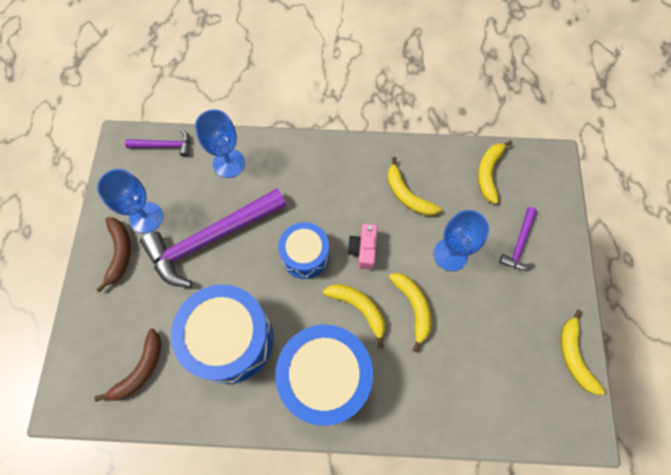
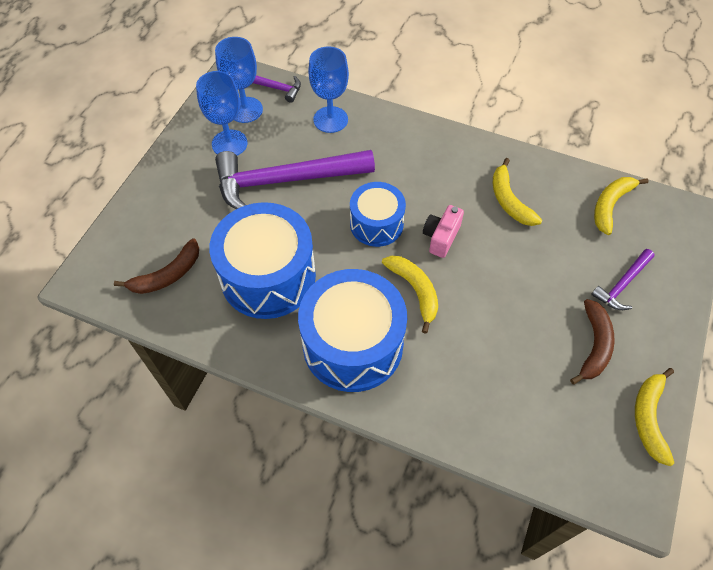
camera: 20 degrees right, 10 degrees down
brown banana [96,217,131,293] -> brown banana moved to [570,299,615,385]
yellow banana [389,273,431,352] -> none
blue goblet [434,210,489,271] -> blue goblet moved to [215,37,263,123]

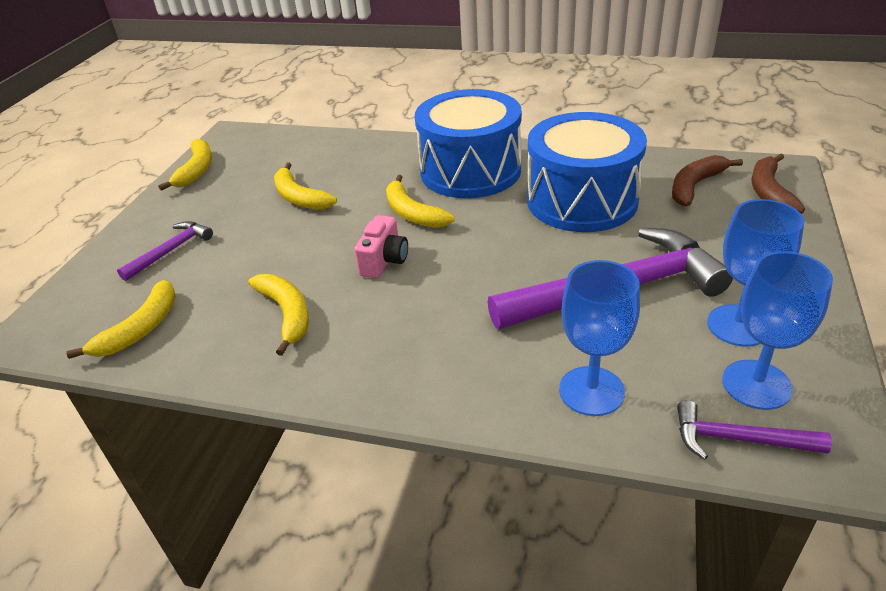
camera: 175 degrees right, 20 degrees down
blue drum [350,182,406,247] -> none
brown banana [570,299,615,385] -> brown banana moved to [752,153,805,214]
none -> yellow banana [274,162,337,210]

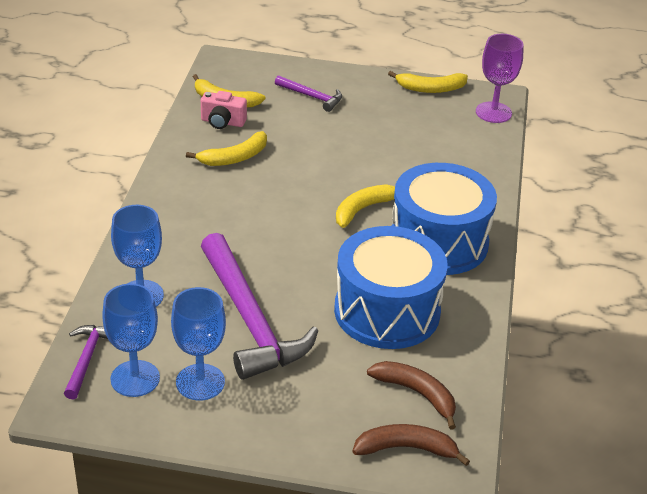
camera: 80 degrees right, 0 degrees up
yellow banana [274,162,337,210] -> none
pink camera [354,215,408,278] -> pink camera moved to [201,91,247,129]
none -> purple goblet [476,34,524,123]

